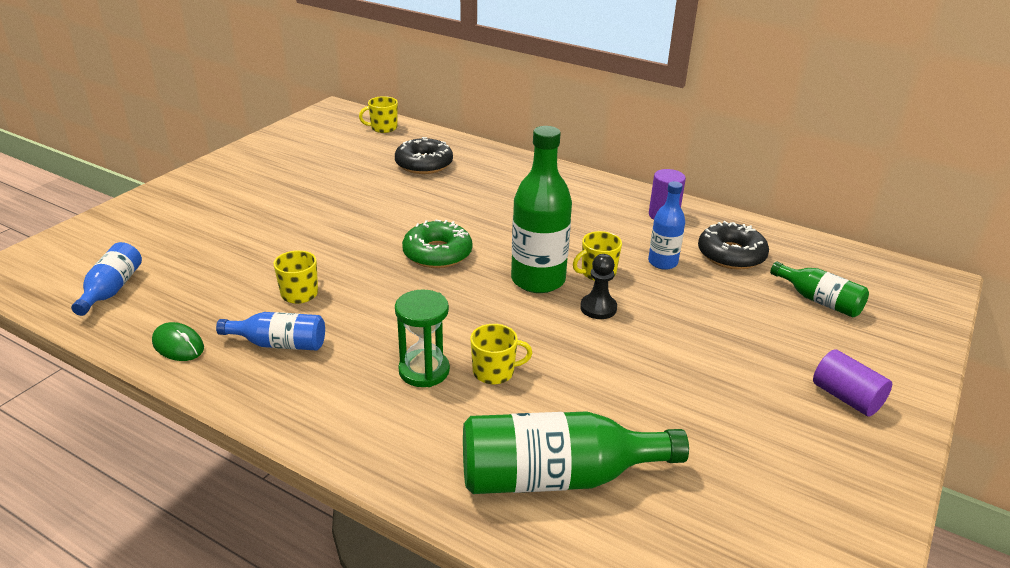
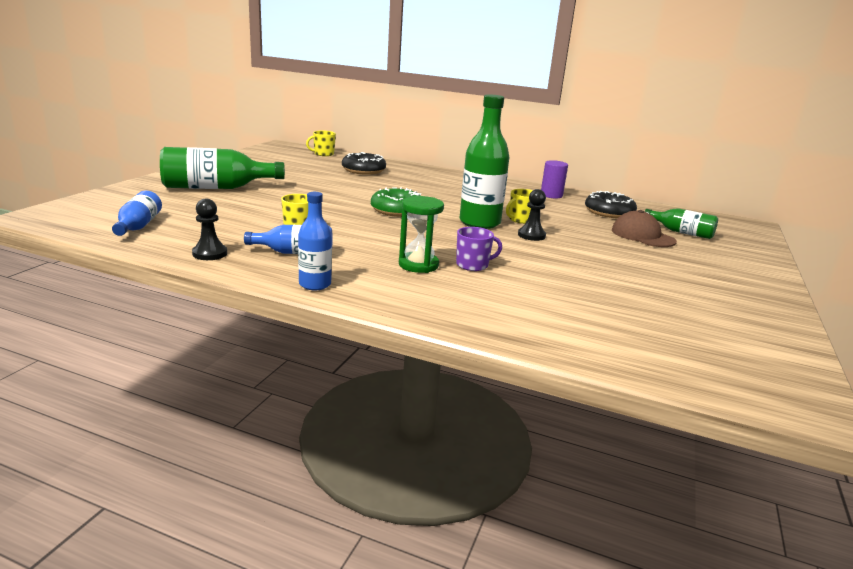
camera: 10 degrees left, 10 degrees down
green mouse [152,322,204,361] -> black pawn [192,199,227,260]
green bottle [463,411,689,494] -> green bottle moved to [160,147,285,189]
yellow mug [470,324,532,384] -> purple mug [456,227,502,271]
blue bottle [648,181,685,270] -> blue bottle moved to [298,192,332,290]
purple cylinder [813,349,892,417] -> none
none -> brown cap [612,210,677,247]

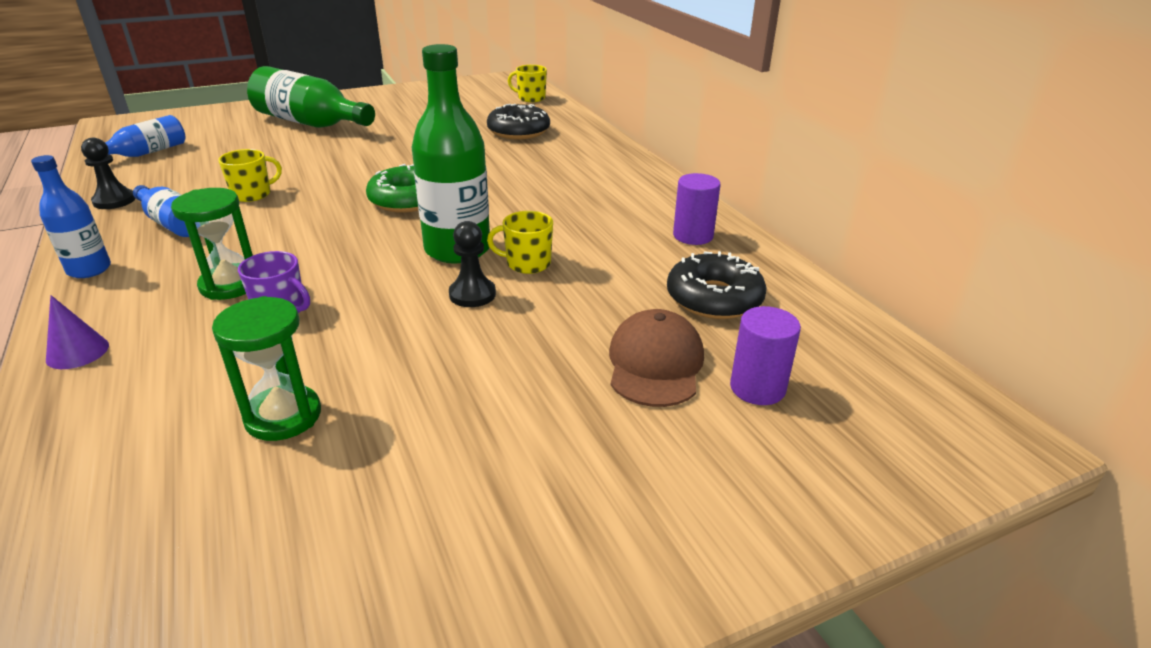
camera: 45 degrees right, 10 degrees up
green bottle [645,208,718,239] -> purple cylinder [730,306,801,405]
none -> purple cone [46,295,109,369]
none -> green hourglass [212,296,321,441]

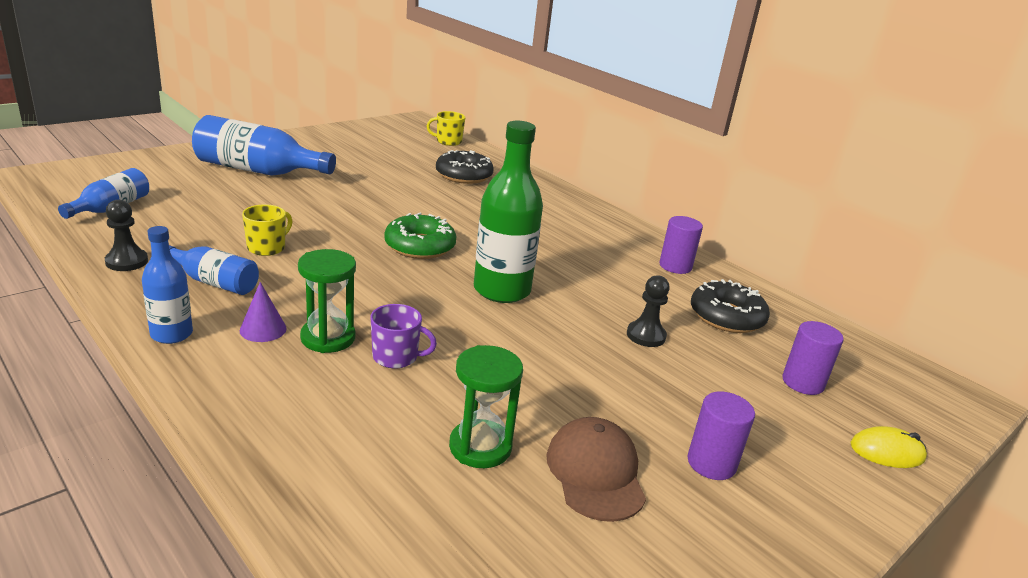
camera: 20 degrees left, 5 degrees down
purple cone [46,295,109,369] -> purple cone moved to [240,282,287,342]
green bottle [247,66,375,128] -> blue bottle [192,115,336,176]
black pawn [449,221,496,307] -> black pawn moved to [627,275,670,347]
yellow mug [487,211,553,274] -> none
brown cap [609,309,704,407] -> brown cap moved to [546,417,646,522]
none -> purple cylinder [687,392,755,480]
none -> yellow mouse [850,426,927,468]

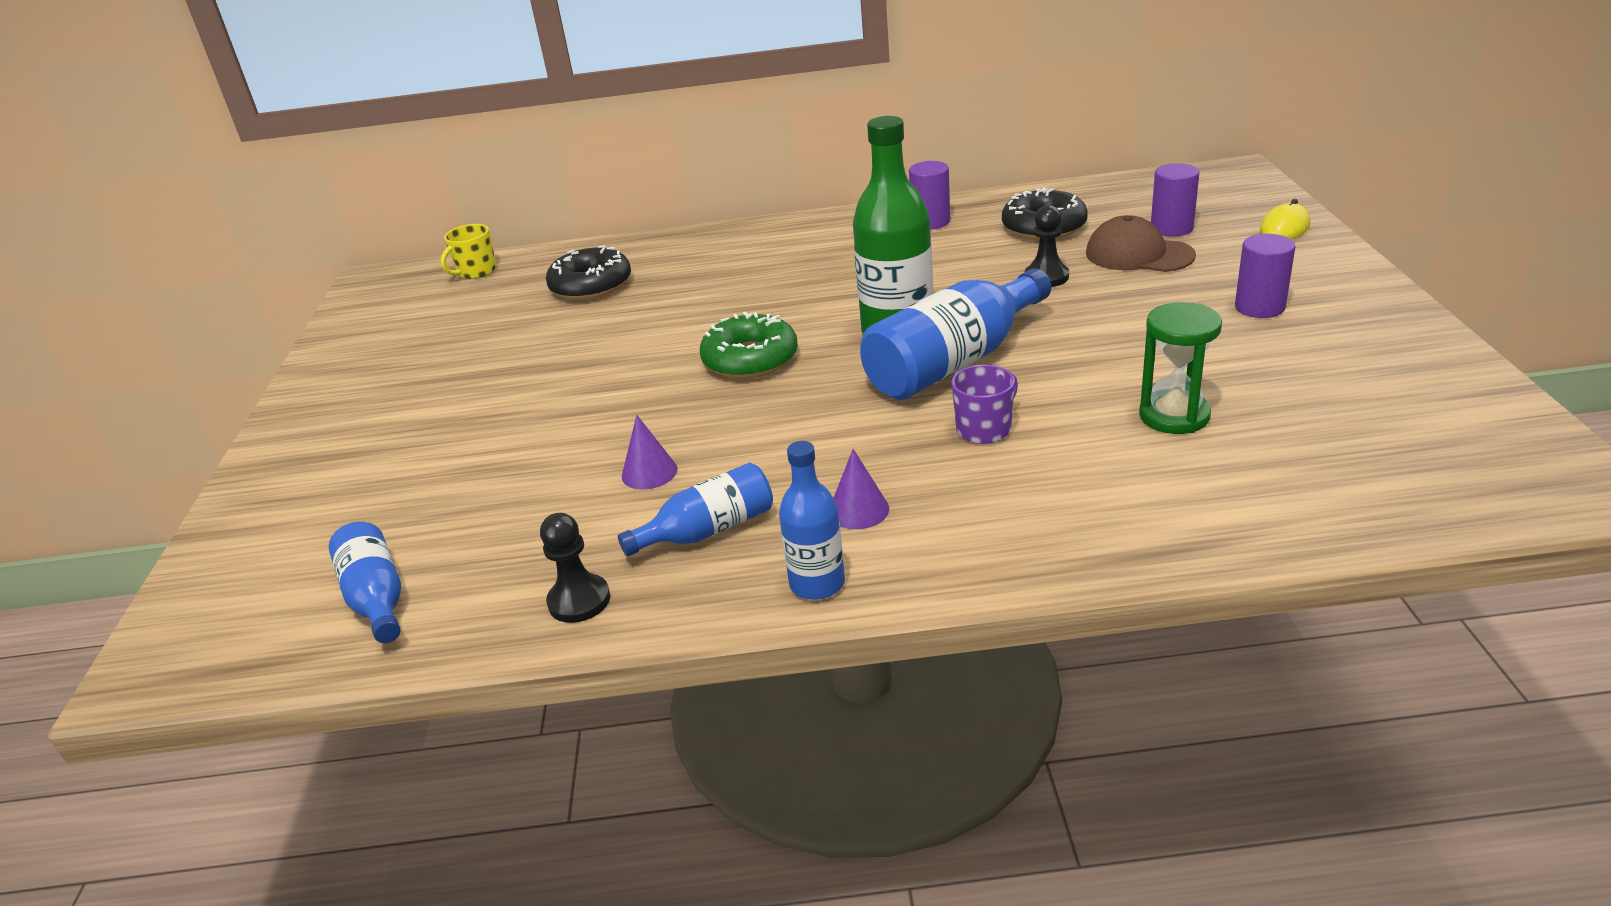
camera: 45 degrees left, 5 degrees up
blue bottle [192,115,336,176] -> blue bottle moved to [860,269,1051,400]
yellow mug [242,204,292,256] -> purple cone [622,415,677,490]
green hourglass [298,249,356,353] -> none
brown cap [546,417,646,522] -> brown cap moved to [1086,215,1196,272]

